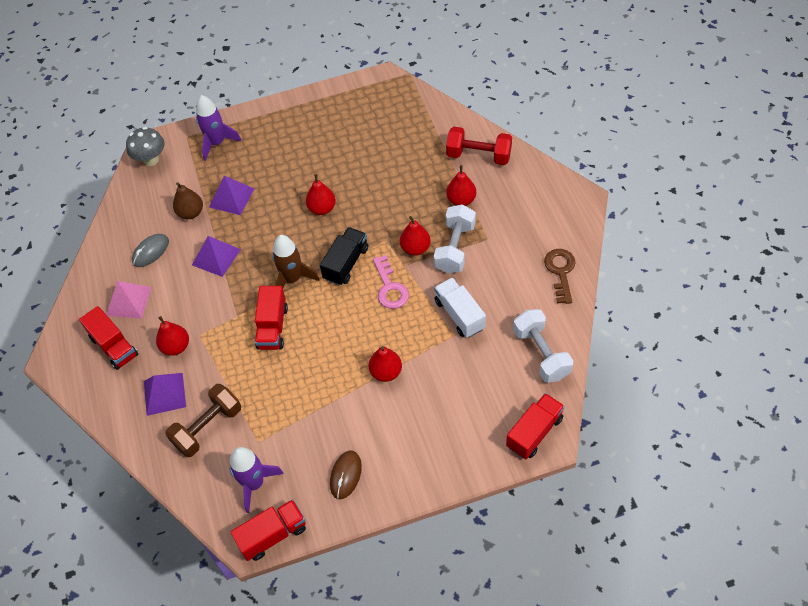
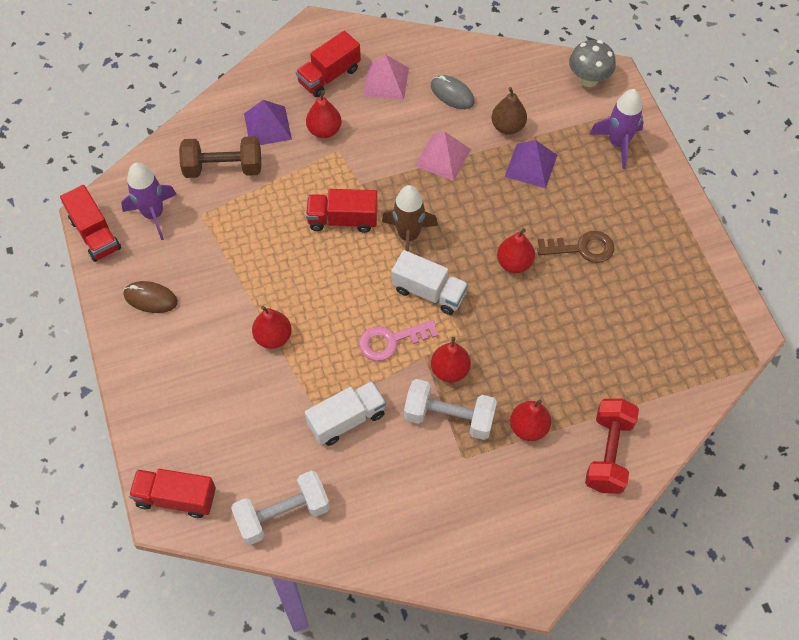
camera: 85 degrees right, 5 degrees up
brown dumbbell [165,384,241,457] -> brown dumbbell turned 45 degrees counterclockwise [179,136,261,178]
purple pyramid [192,236,241,277] -> pink pyramid [415,131,471,181]
black truck [320,227,368,286] -> white truck [392,250,468,315]
red truck [506,393,565,459] -> red truck turned 150 degrees clockwise [129,469,216,518]
brown key [544,249,575,304] -> brown key moved to [537,231,614,263]

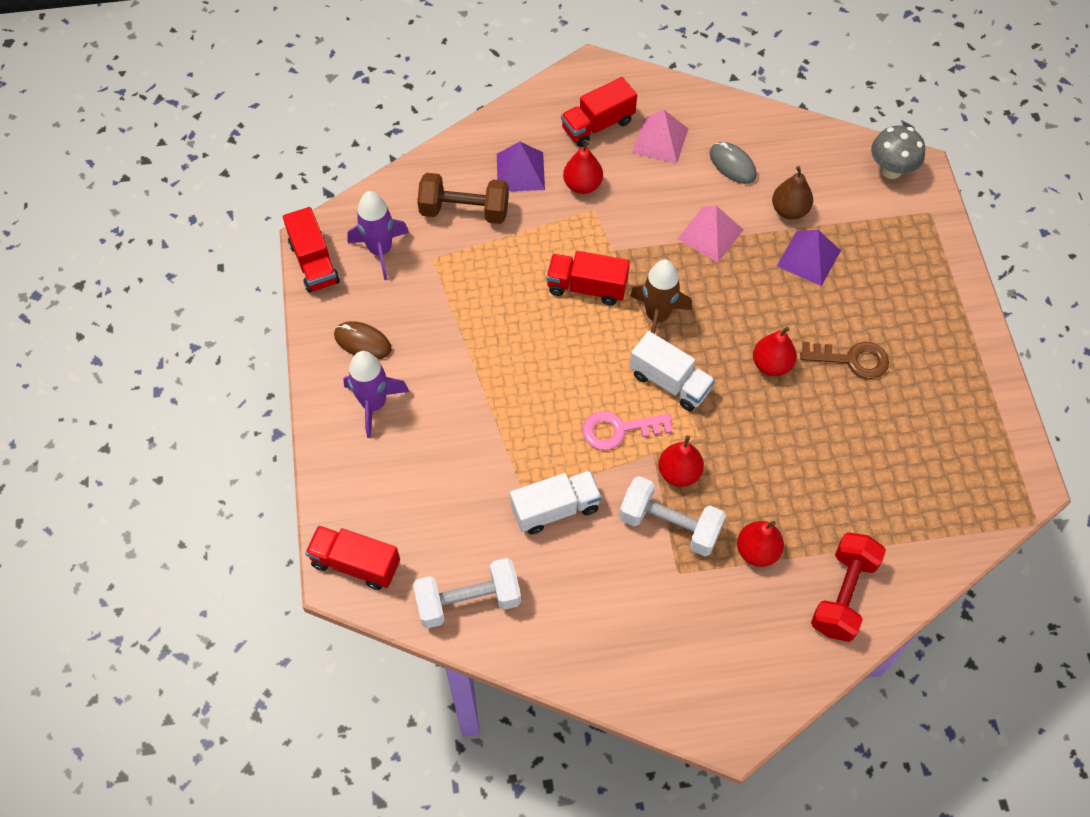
camera: 10 degrees right, 0 degrees up
red pear [252,306,292,349] -> none
purple rocket [589,89,644,169] -> purple rocket moved to [343,351,409,438]

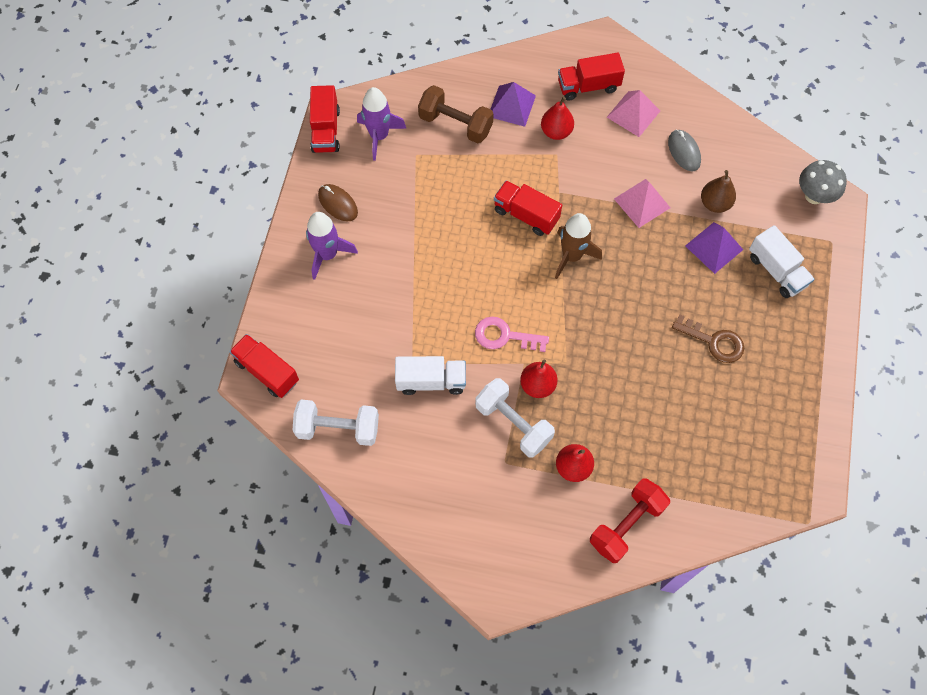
camera: 20 degrees right, 5 degrees up
white truck [630,331,715,411] -> white truck moved to [749,225,815,298]
red pear [753,327,797,376] -> none

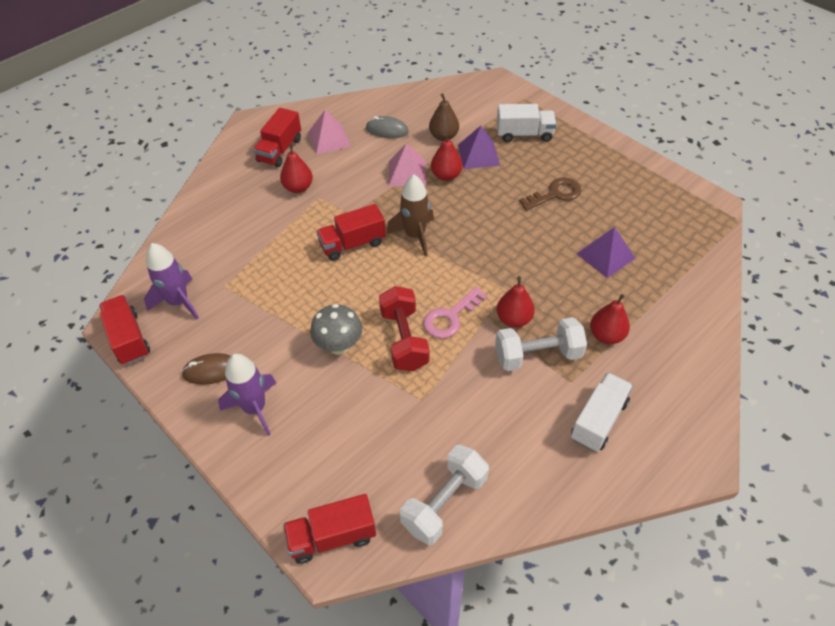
camera: 55 degrees left, 15 degrees down
red truck [310,85,340,153] -> red truck turned 150 degrees counterclockwise [99,295,150,365]
white truck [395,356,466,395] -> white truck moved to [571,372,633,452]
brown dumbbell [418,85,493,143] -> none
purple pyramid [491,82,536,127] -> purple pyramid moved to [577,227,635,278]
red dumbbell [590,478,670,563] -> red dumbbell moved to [379,286,430,371]
grey mushroom [799,160,847,204] -> grey mushroom moved to [310,304,362,355]
none -> red pear [431,133,463,181]

